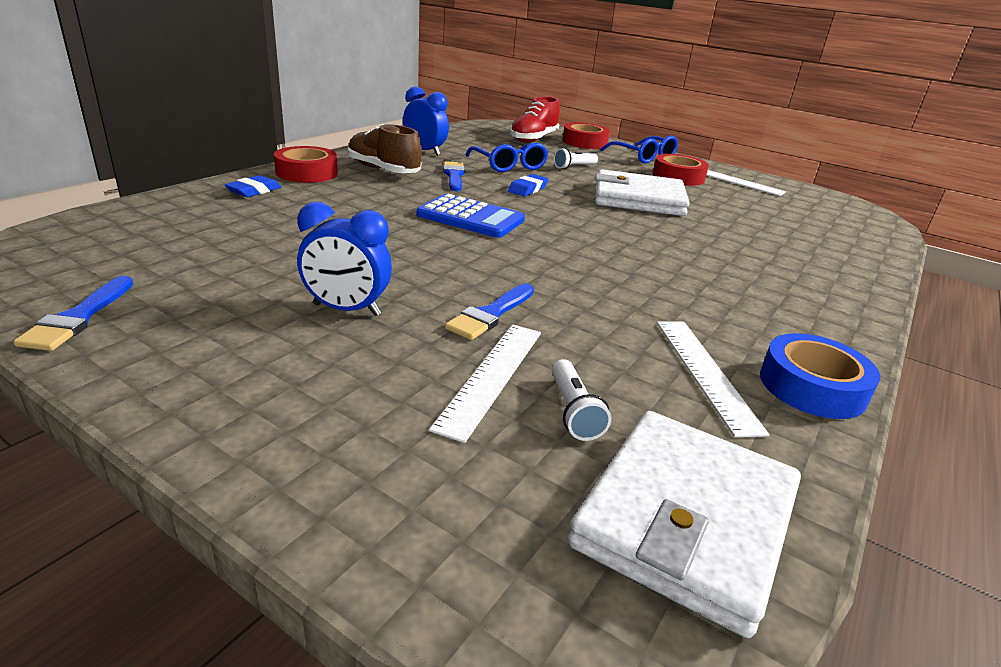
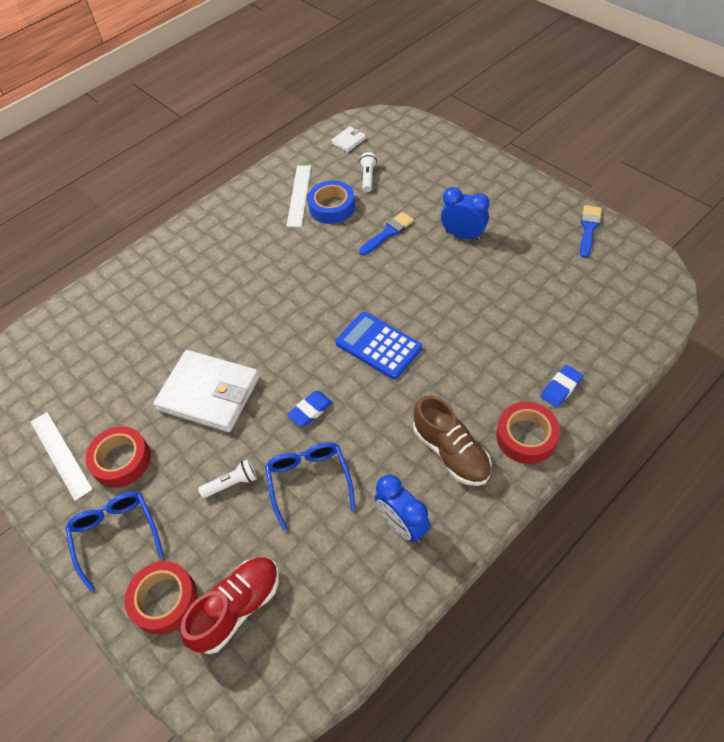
camera: 160 degrees left, 25 degrees up
white ruler [429,324,541,443] -> none
blue brush [443,161,465,191] -> none
white wallet [567,411,801,638] -> white wallet [331,126,366,152], size x0.43
blue tape [760,333,880,419] -> blue tape moved to [308,181,355,224]

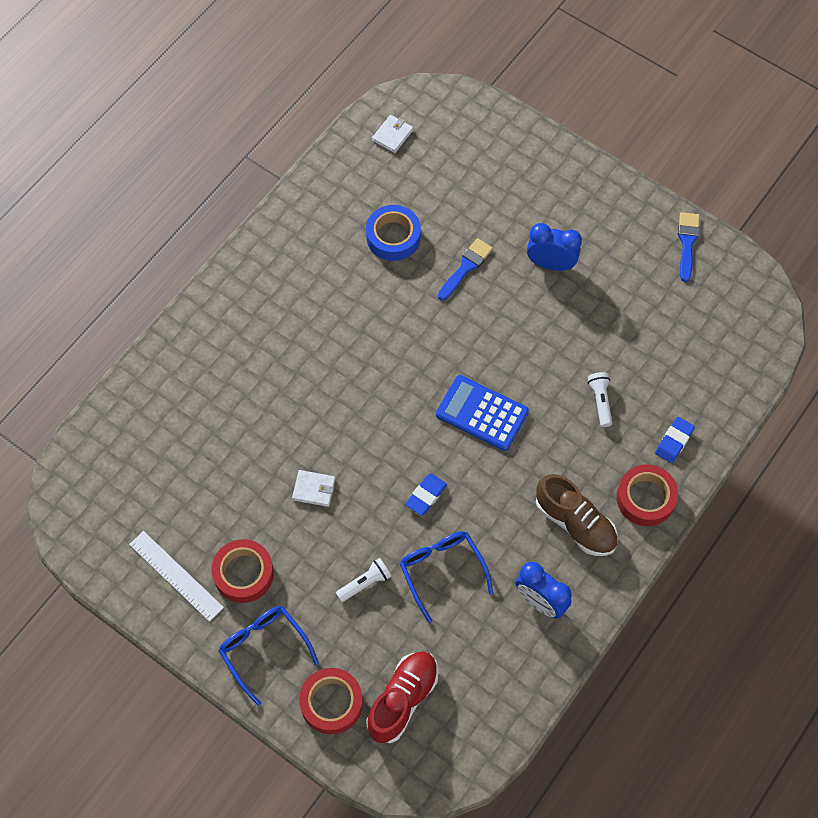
camera: 15 degrees left, 10 degrees up
white wallet [153,350,259,432] -> white wallet [292,470,335,507], size x0.43
white ruler [286,165,311,227] -> none
white flashlight [360,152,377,192] -> white flashlight moved to [588,372,612,427]

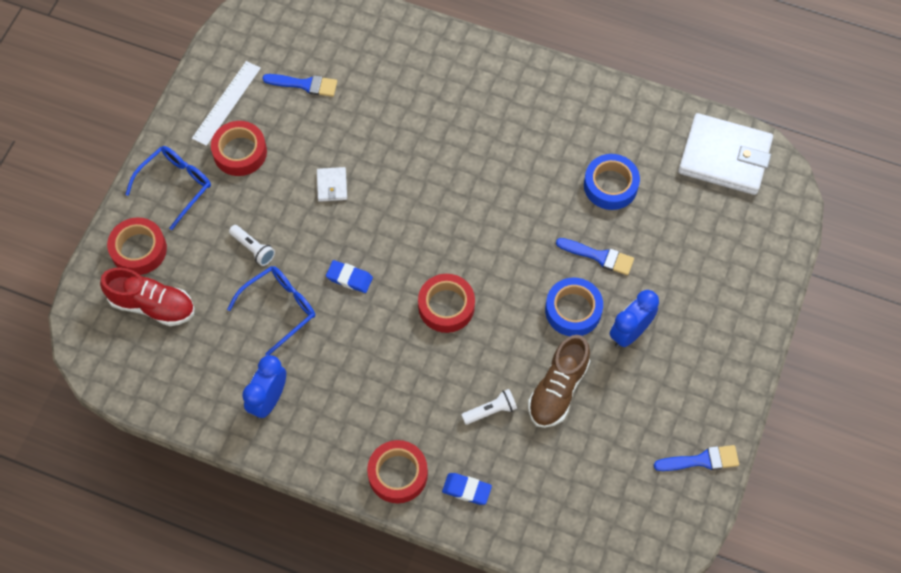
camera: 75 degrees right, 0 degrees up
white wallet [372,115,413,153] -> white wallet [678,113,773,195], size x2.33
blue calculator [436,375,529,451] -> red tape [418,274,475,333]
blue clock [527,223,582,271] -> blue clock turned 135 degrees counterclockwise [609,290,659,348]
brown shoe [536,474,618,556] -> brown shoe moved to [528,335,590,428]
none -> blue brush [262,74,337,97]
none -> blue tape [545,278,603,336]

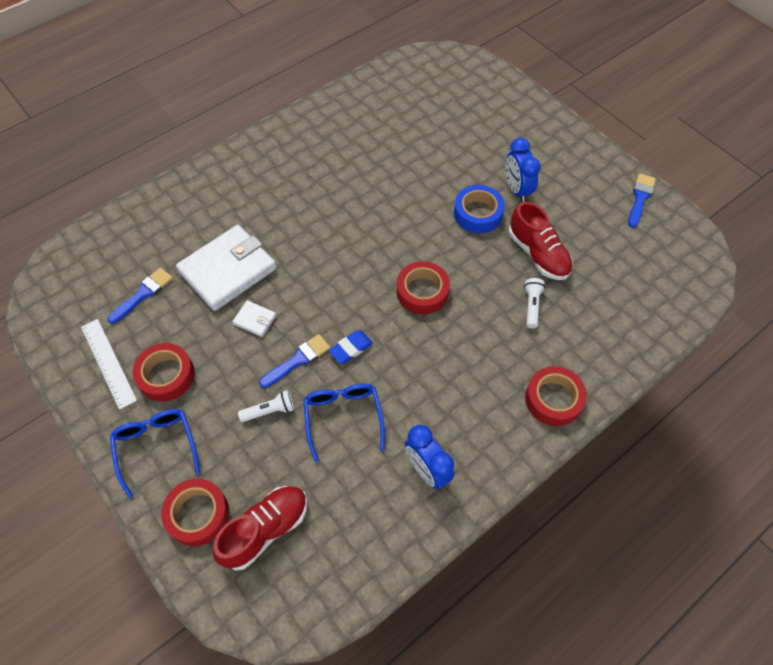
camera: 60 degrees left, 5 degrees down
blue eraser [442,473,492,505] -> none
brown shoe [528,335,590,428] -> red shoe [509,202,573,280]
blue brush [556,238,634,275] -> blue brush moved to [259,334,330,388]
blue tape [584,154,640,210] -> none
white wallet [678,113,773,195] -> white wallet moved to [176,225,277,311]

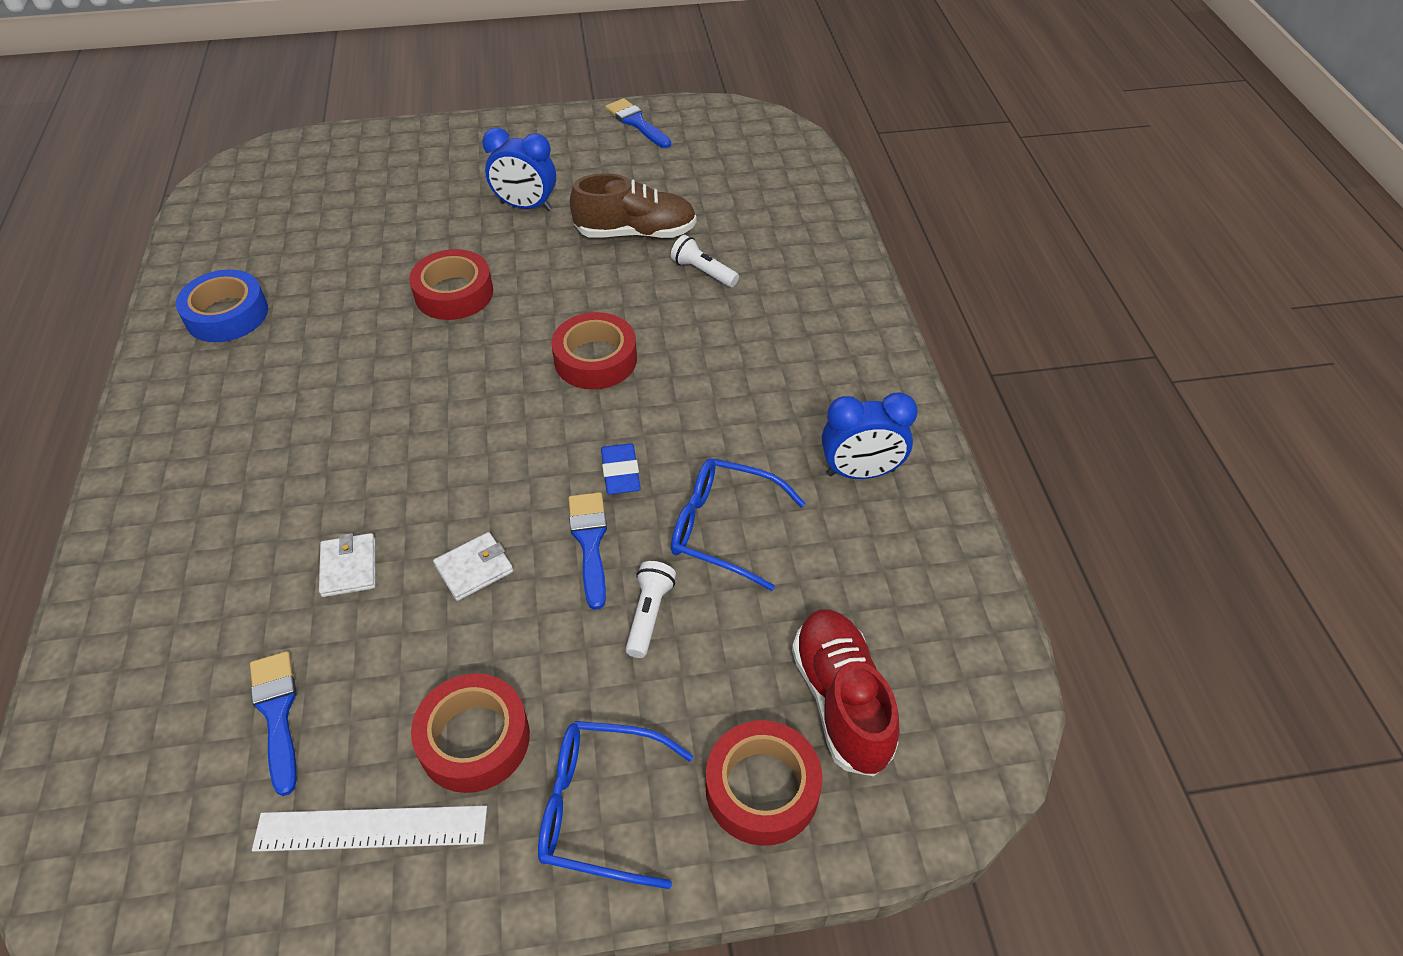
camera: 60 degrees left, 10 degrees down
white wallet [176,225,277,311] -> white wallet [319,533,376,597], size x0.43
blue tape [454,185,505,233] -> blue tape moved to [176,269,268,342]
red shoe [509,202,573,280] -> brown shoe [570,173,697,238]
red tape [525,366,587,426] -> red tape moved to [409,249,493,320]

